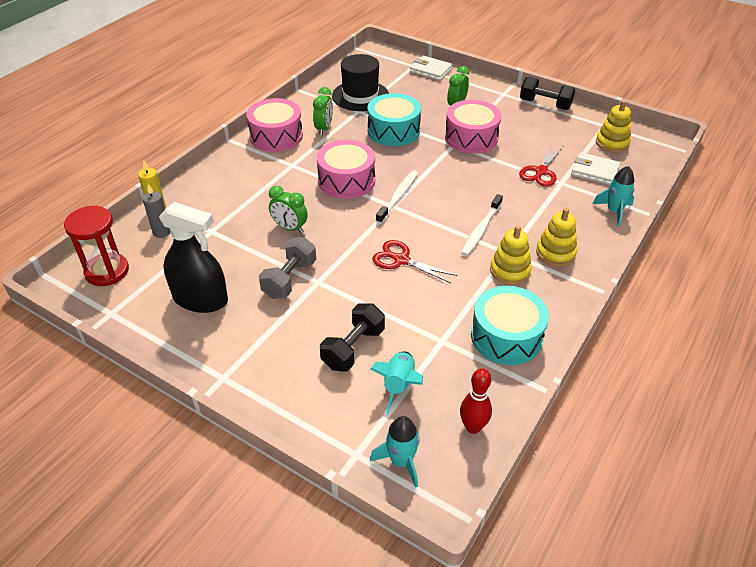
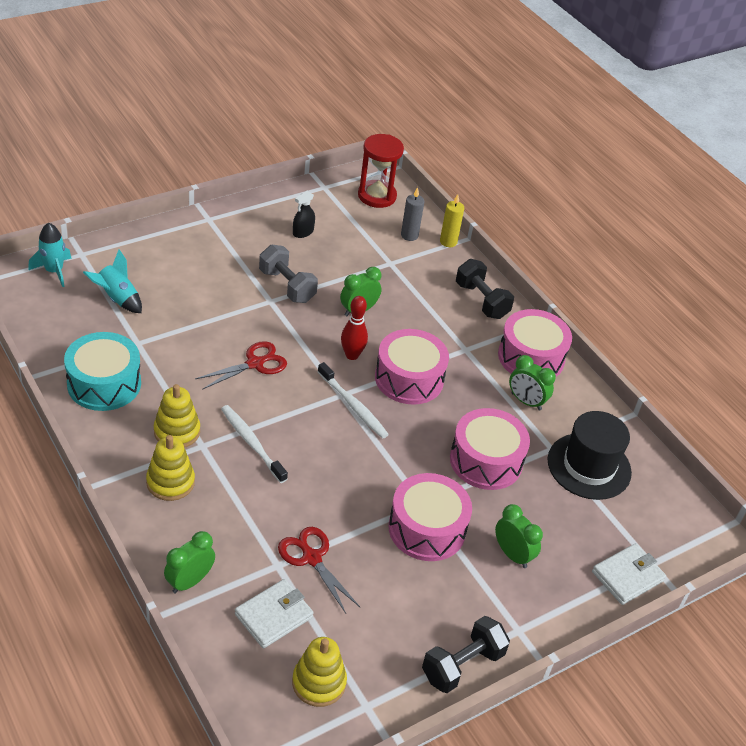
camera: 110 degrees right, 0 degrees up
black spray bottle [159,202,228,313] -> black spray bottle [293,191,315,238], size x0.46
black dumbbell [320,303,385,372] -> black dumbbell moved to [456,259,514,319]
turquoise drum [367,93,421,146] -> pink drum [450,408,530,490]
red bowling pin [460,368,492,434] -> red bowling pin moved to [341,296,368,360]
turquoise rocket [593,166,634,227] -> green clock [164,531,215,593]

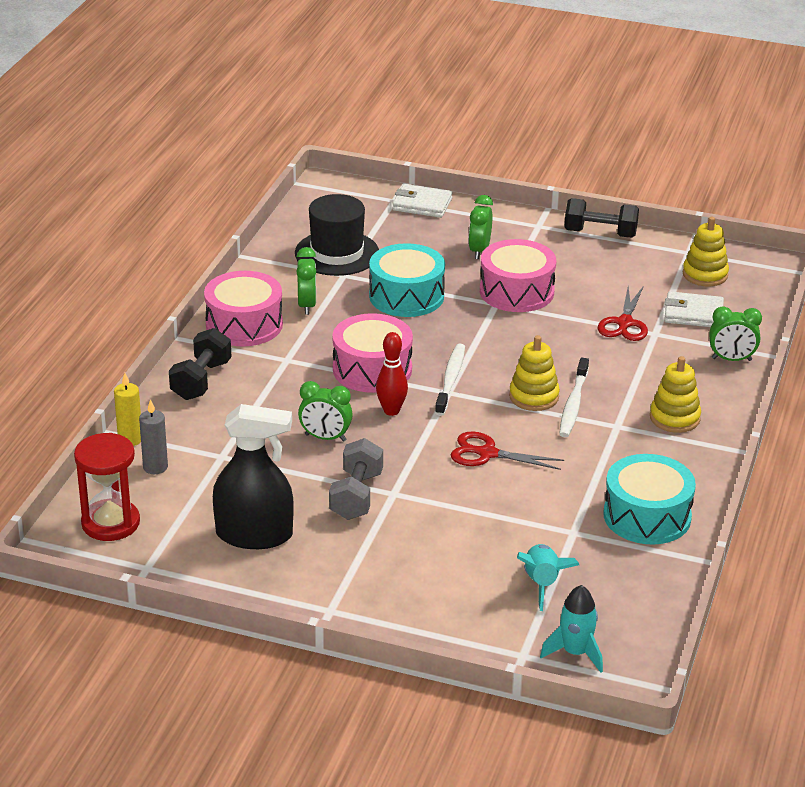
camera: 125 degrees left, 10 degrees down
yellow stacking toy [154,384,200,448] -> yellow stacking toy moved to [509,335,560,411]
black spray bottle [293,191,315,238] -> black spray bottle [213,404,294,549], size x2.17
pink drum [450,408,530,490] -> turquoise drum [369,243,445,317]

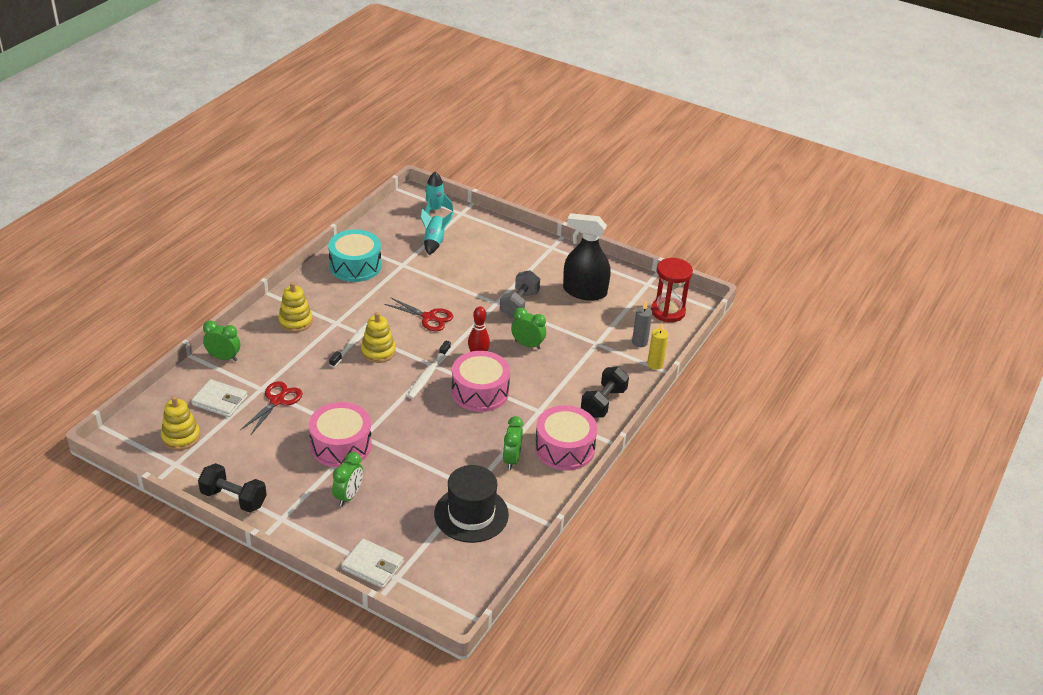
camera: 170 degrees left, 5 degrees up
turquoise drum [369,243,445,317] -> none

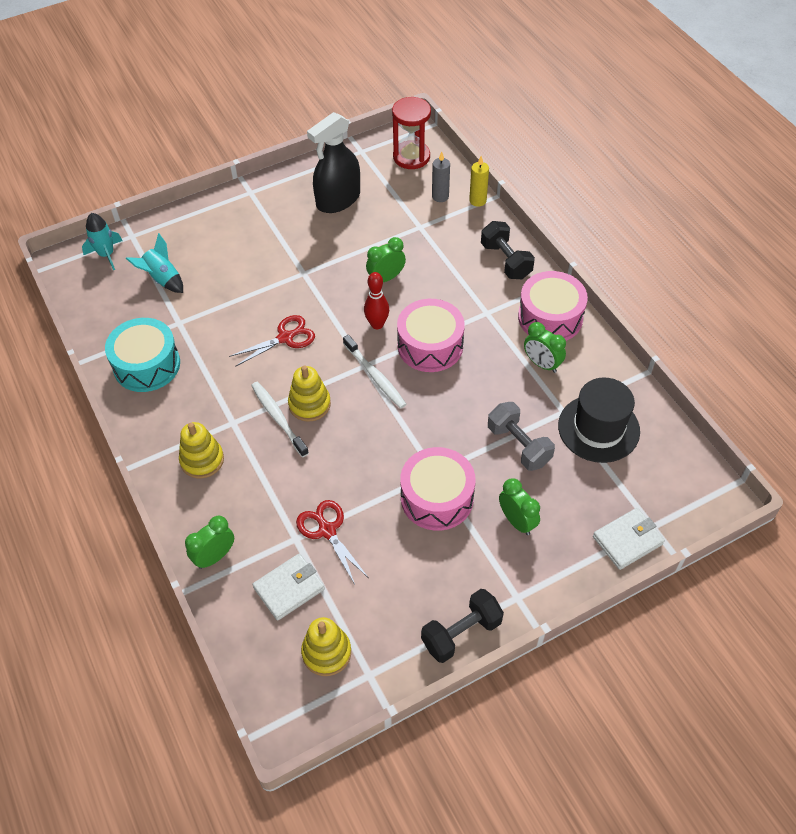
camera: 55 degrees left, 15 degrees up
grey dumbbell [500,270,540,318] -> grey dumbbell moved to [488,402,555,471]

